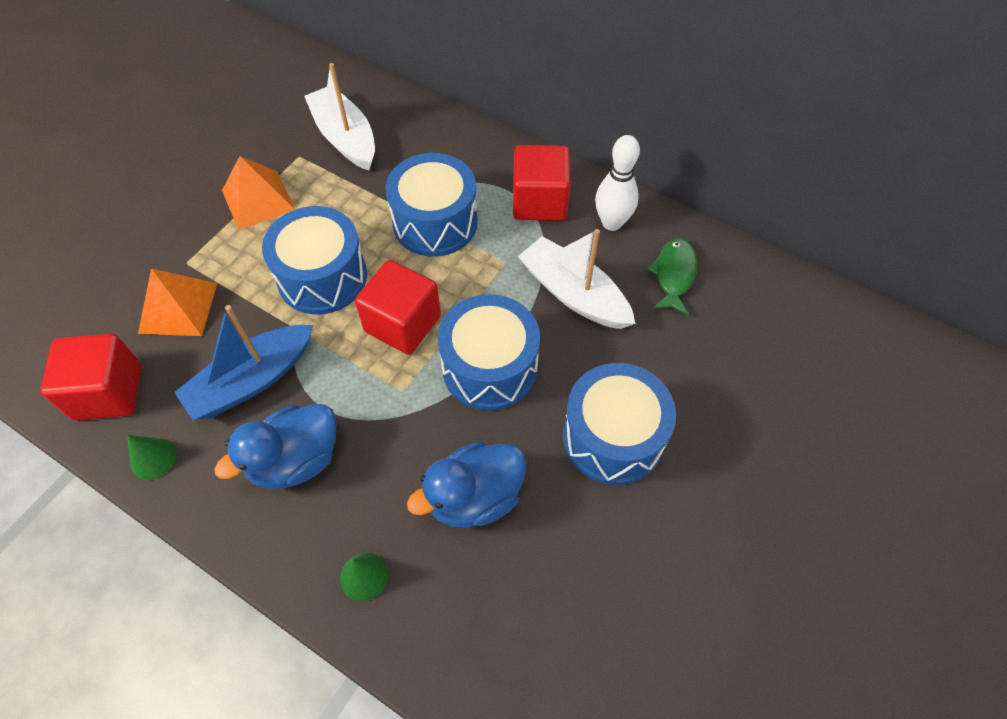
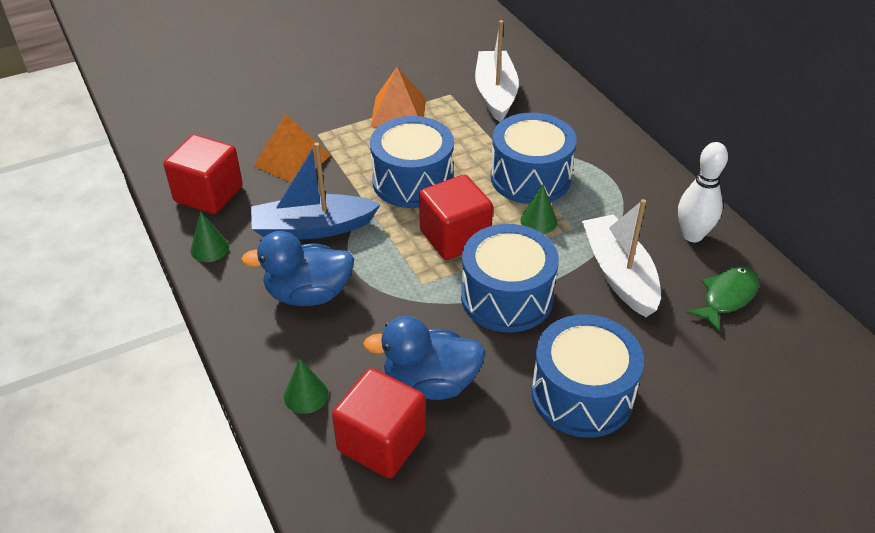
camera: 30 degrees right, 15 degrees down
red cube [513,145,571,221] -> red cube moved to [332,368,426,478]
none -> green cone [520,184,557,234]

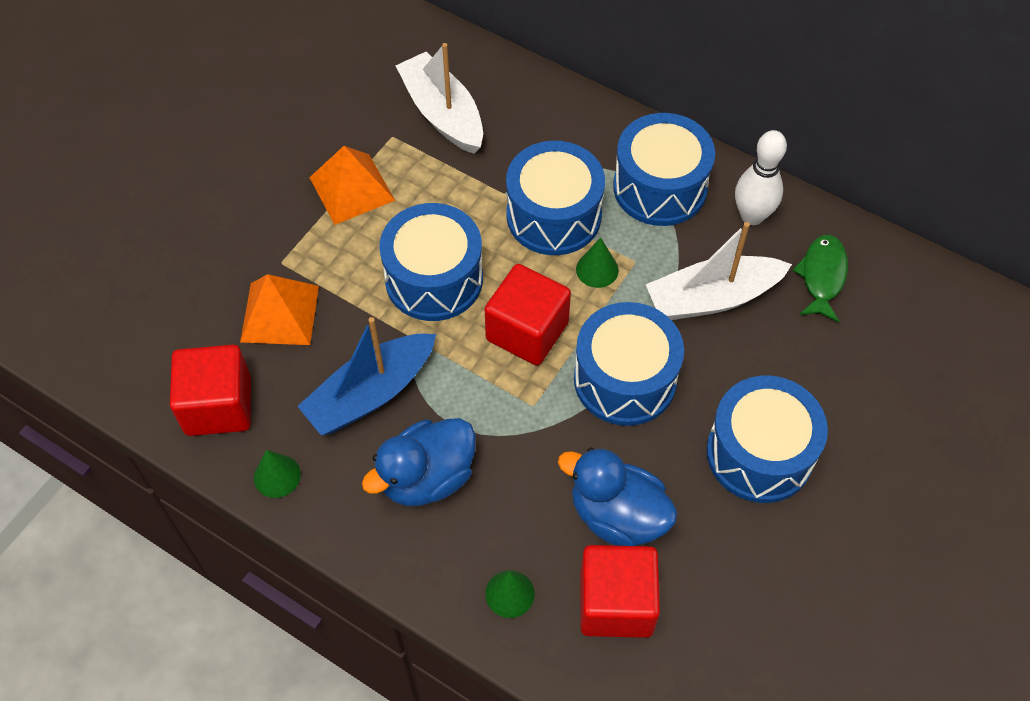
camera: 30 degrees left, 15 degrees up
blue duck [363,316,486,400] -> blue duck turned 60 degrees clockwise [558,448,678,546]
white boat [582,199,661,317] -> white boat turned 60 degrees counterclockwise [646,222,792,320]
none -> blue drum [613,113,715,226]

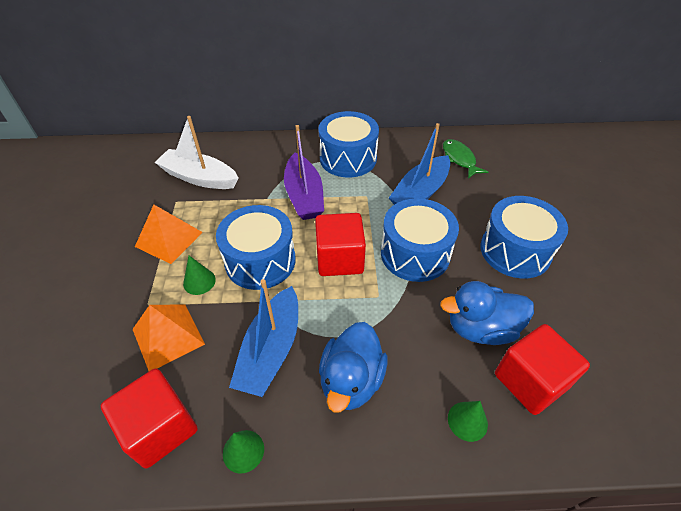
camera: 35 degrees left, 10 degrees down
blue drum [506,141,605,255] -> purple boat [284,125,324,220]
green cone [576,238,619,288] -> green cone moved to [183,256,216,295]
white boat [646,222,792,320] -> blue boat [389,123,450,205]
white bowling pin [735,130,787,225] -> none

